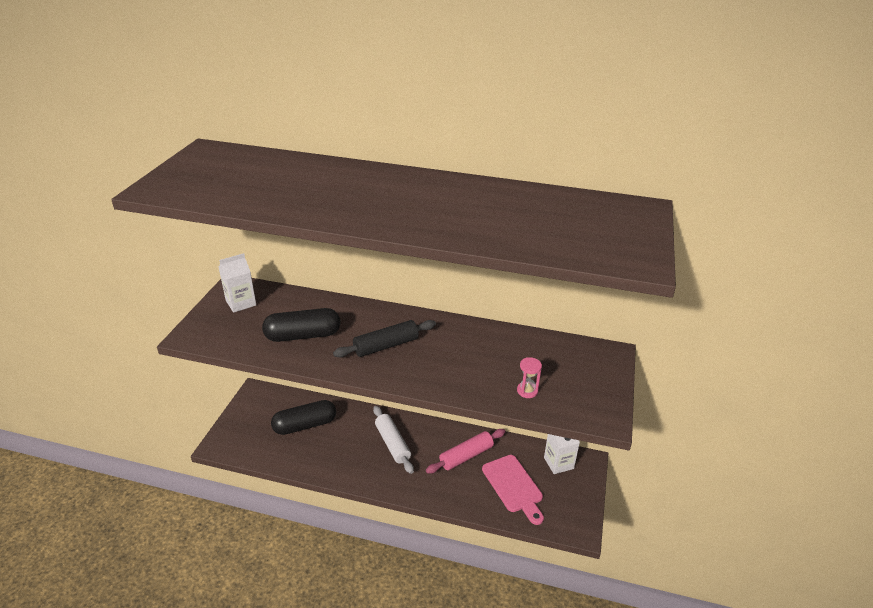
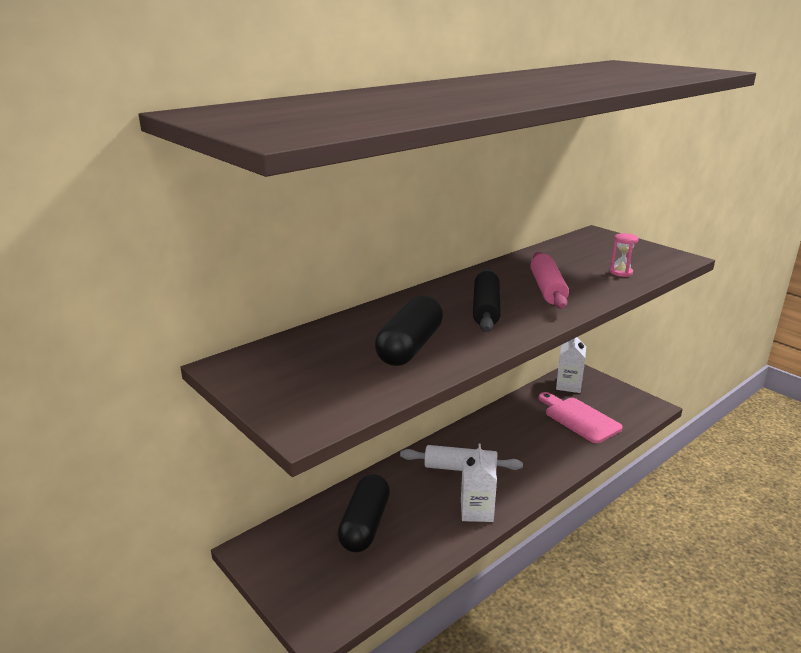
camera: 55 degrees left, 10 degrees down
white carton [219,253,256,313] -> white carton moved to [461,443,497,522]
pink rolling pin [426,429,506,474] -> pink rolling pin moved to [530,252,569,309]
pink cutting board [482,455,544,525] -> pink cutting board turned 135 degrees counterclockwise [539,392,623,443]

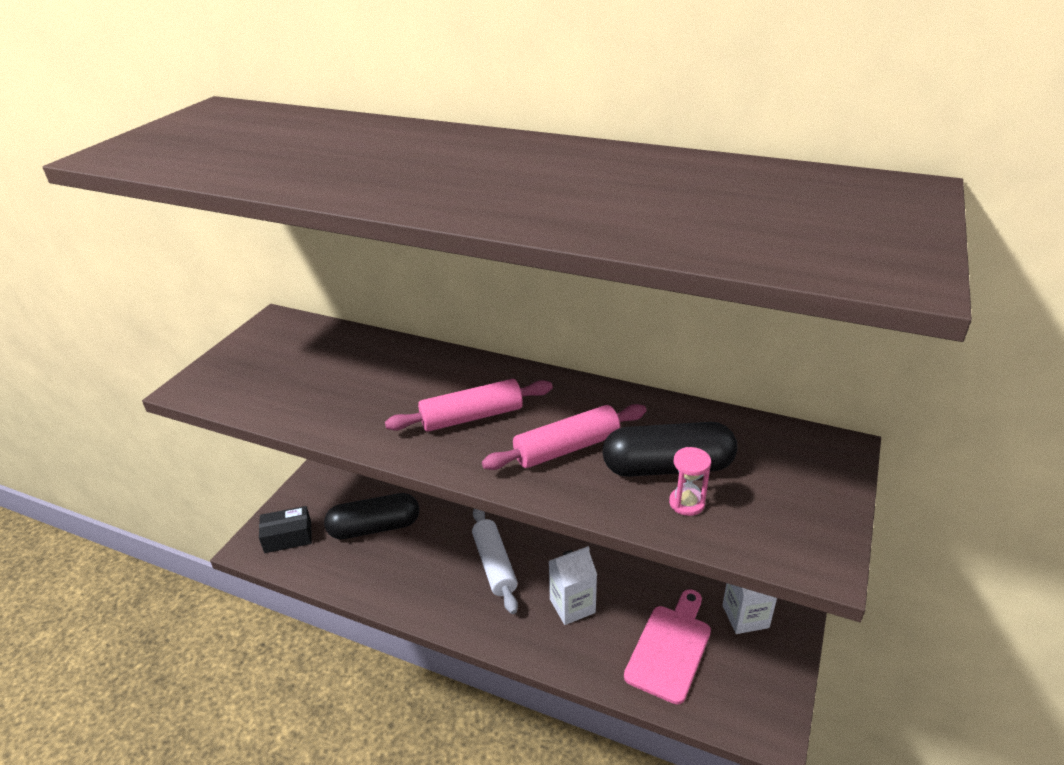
camera: 65 degrees right, 10 degrees up
black capsule [375,295,443,366] -> black capsule moved to [603,422,738,477]
white carton [461,443,497,522] -> white carton moved to [549,546,597,625]
black rolling pin [473,268,501,332] -> pink rolling pin [385,379,553,432]
none -> black box [259,506,312,553]

